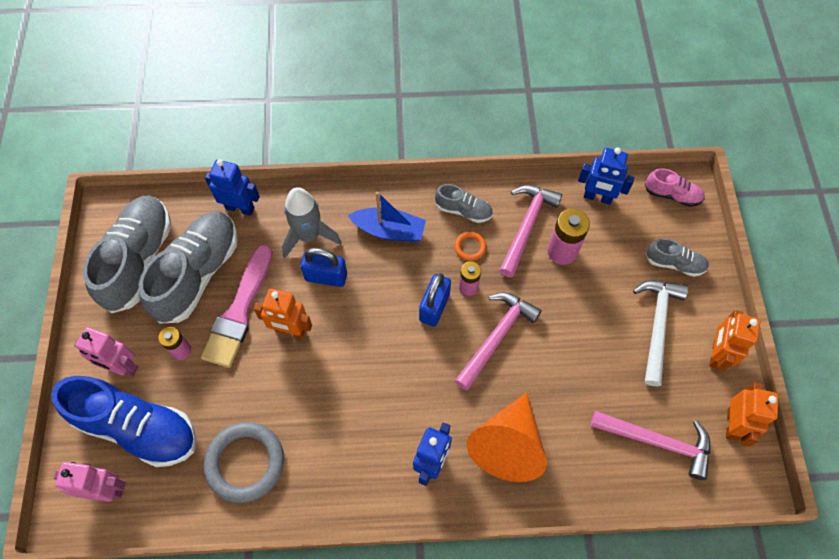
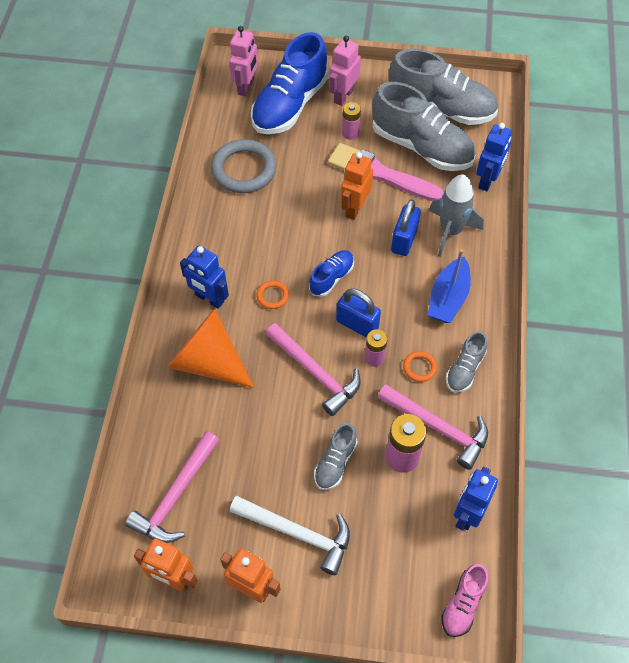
camera: 100 degrees right, 5 degrees down
grey shoe [646,238,709,277] -> grey shoe moved to [314,423,358,490]
none -> orange ring [256,281,289,309]
none -> blue shoe [309,250,354,297]

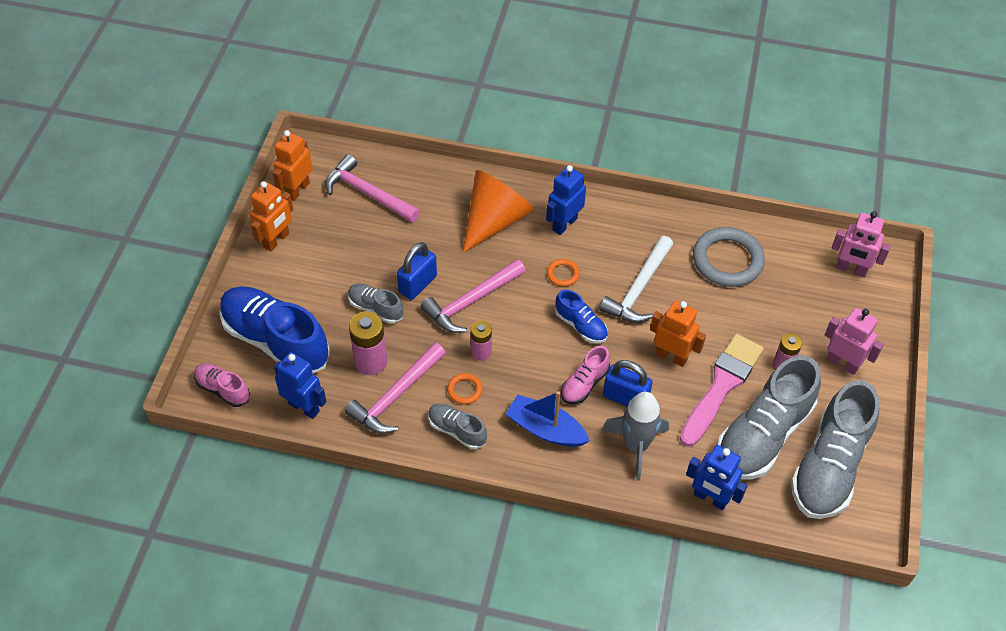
camera: 95 degrees right, 5 degrees down
white hammer [229,496,350,575] -> white hammer moved to [599,236,673,323]
blue shoe [251,32,329,134] -> blue shoe moved to [219,286,330,373]
blue padlock [336,288,381,338] -> blue padlock moved to [397,242,437,300]
none -> pink shoe [561,346,610,404]

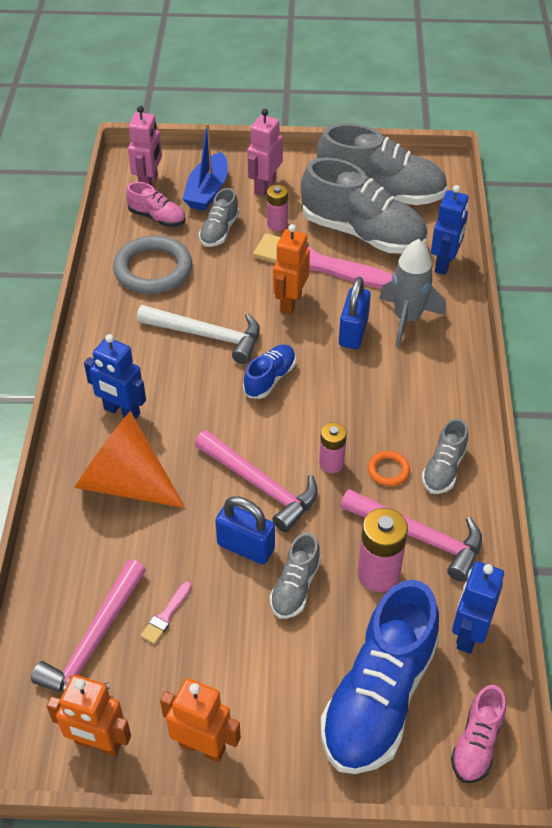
camera: 100 degrees left, 5 degrees down
blue boat [506,391,590,447] -> blue boat moved to [182,123,228,211]
orange ring [547,259,580,287] -> none
pink shoe [561,346,610,404] -> pink shoe moved to [126,182,186,227]
none -> pink brush [140,582,192,644]
none -> grey shoe [199,188,239,247]

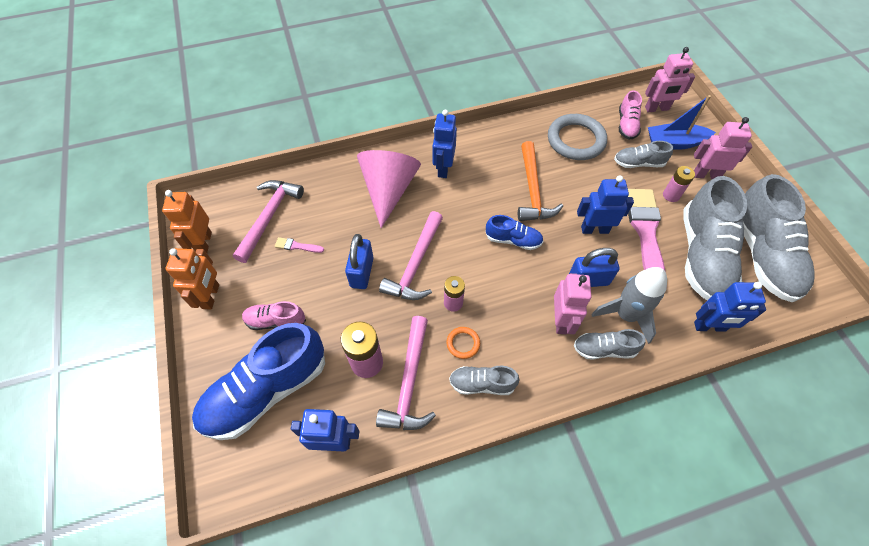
camera: 70 degrees right, 10 degrees up
pink hammer [31,559,146,695] -> pink hammer turned 105 degrees clockwise [233,180,304,263]
orange cone [75,411,185,508] -> pink cone [357,150,421,228]
white hammer [137,305,260,364] -> orange hammer [518,141,563,221]
grey shoe [270,533,321,619] -> grey shoe moved to [574,329,646,360]
orange robot [273,224,310,315] -> blue robot [577,175,634,234]
blue shoe [321,580,440,774] -> blue shoe turned 45 degrees counterclockwise [192,323,325,440]
pink shoe [451,685,506,783] -> pink shoe moved to [242,301,306,330]
none -> pink robot [554,273,592,334]

